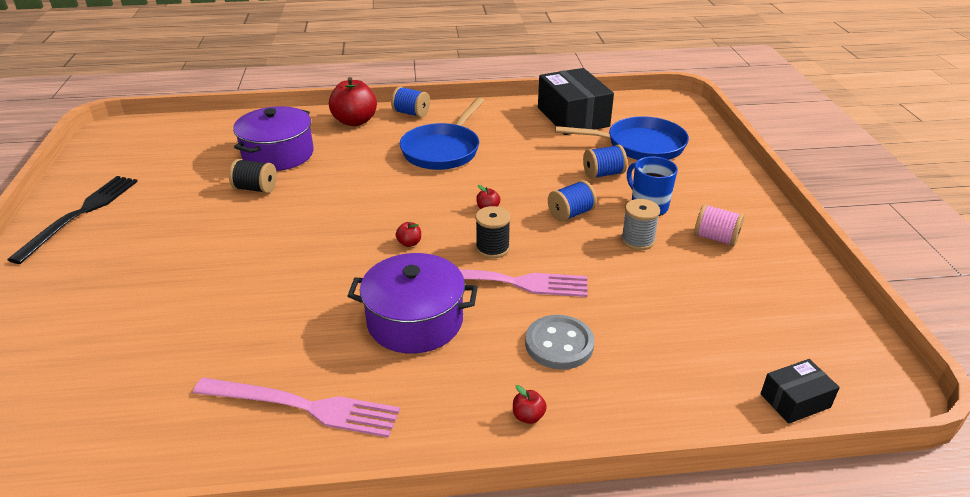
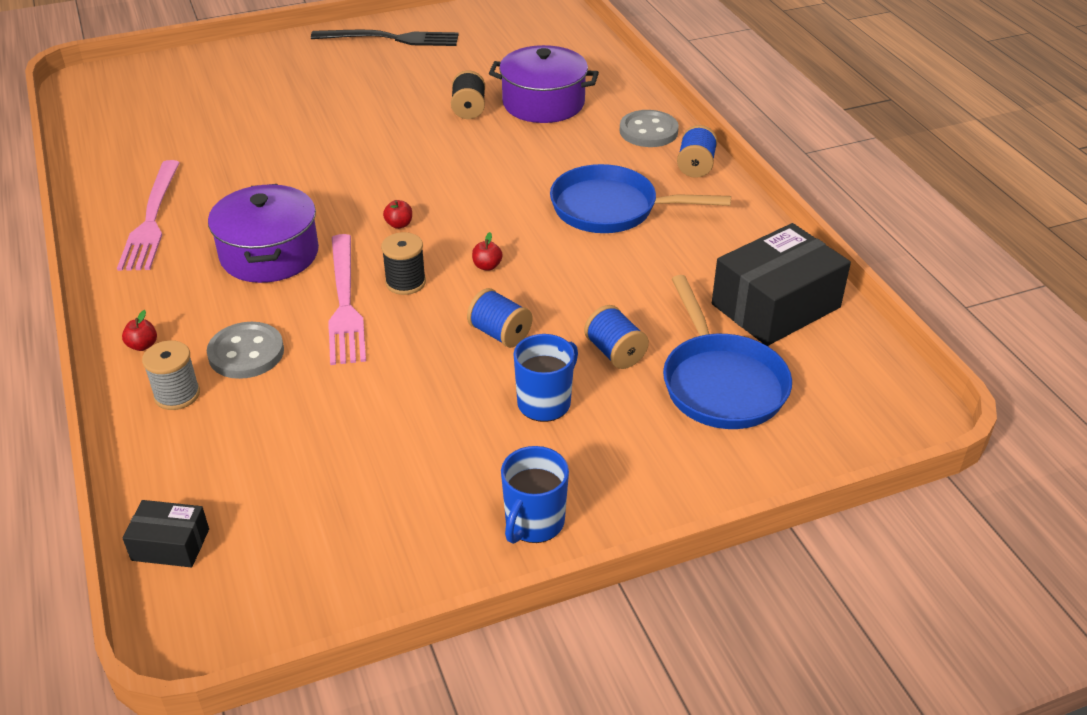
camera: 75 degrees right, 5 degrees up
red apple [329,77,377,126] -> grey button [620,110,679,147]
grey spool [621,199,660,250] -> grey spool moved to [142,340,200,410]
pink spool [694,204,744,246] -> none
black box [761,359,840,424] -> black box turned 45 degrees counterclockwise [123,500,209,567]
none -> blue mug [501,446,569,544]

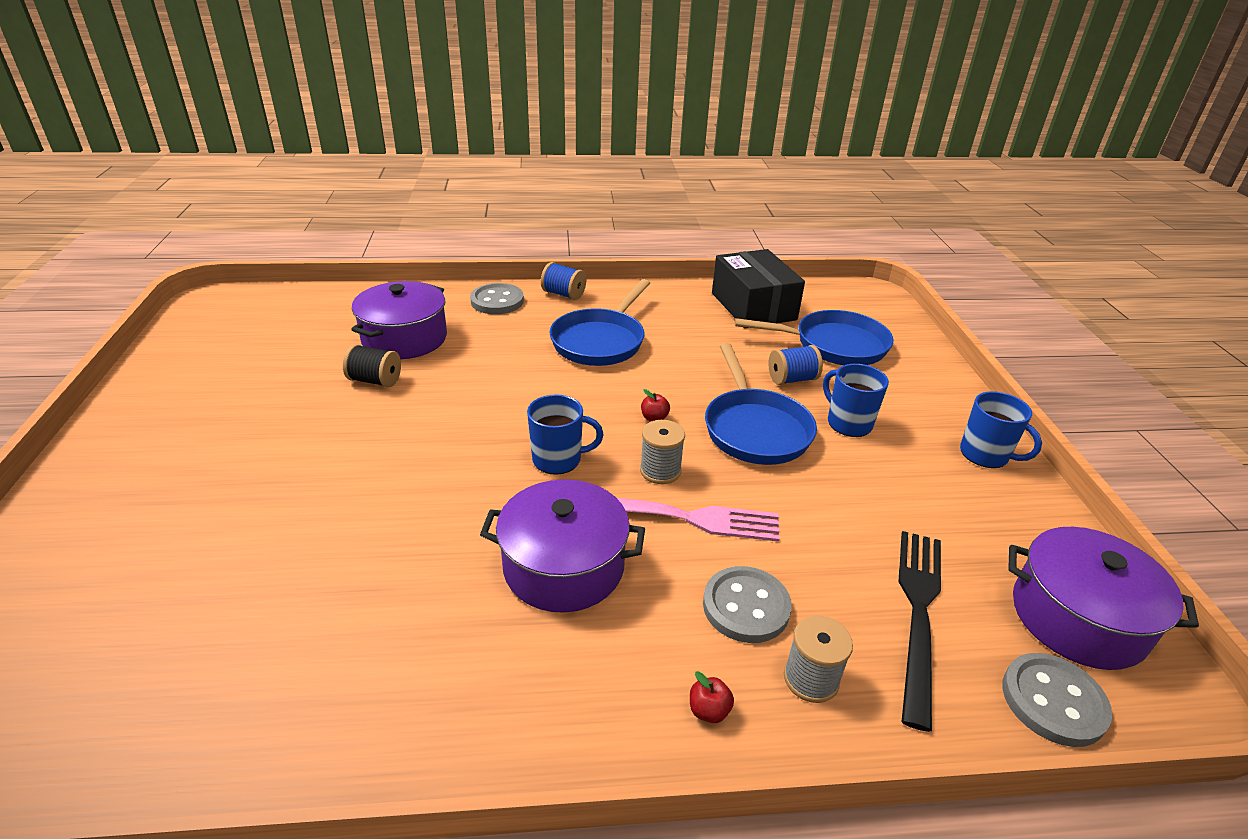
camera: 75 degrees left, 5 degrees down
pink fork [117,160,180,271] -> none
black box [123,500,209,567] -> grey button [1002,653,1112,747]
black fork [311,30,459,46] -> black fork moved to [899,531,941,732]
black spool [381,232,426,295] -> grey spool [640,420,685,484]
red apple [383,200,412,229] -> blue mug [527,394,603,475]
blue spool [467,288,532,348] -> blue pan [705,343,817,465]
none -> purple pot [1008,527,1199,670]

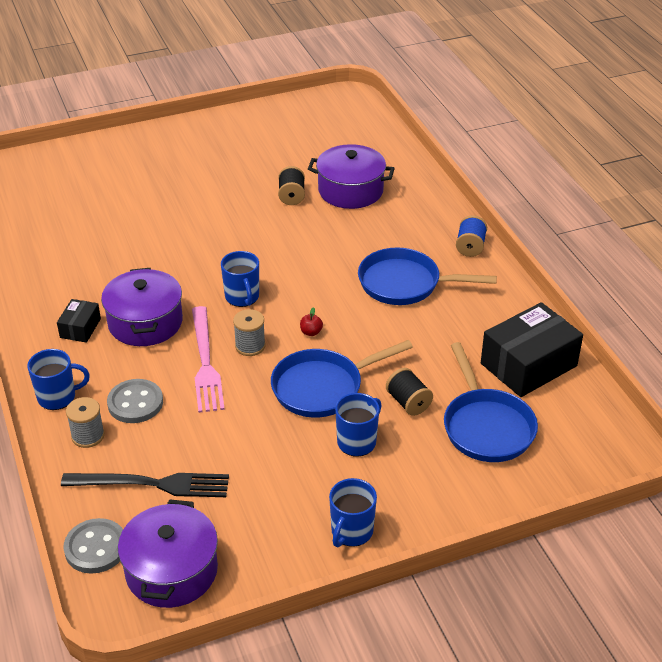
camera: 75 degrees right, 5 degrees up
grey button [470,283,524,314] -> none
red apple [690,671,734,723] -> blue mug [27,349,90,410]
blue spool [768,345,823,385] -> black spool [386,368,433,416]
none -> black box [57,299,101,343]

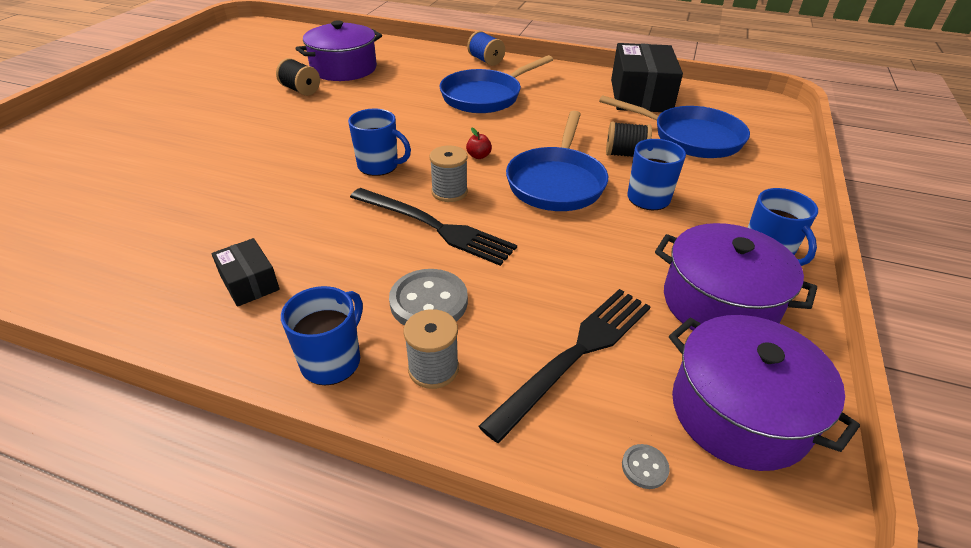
camera: 50 degrees left, 0 degrees up
grey button [63,518,123,574] -> grey button [622,444,670,489], size x0.45
purple pot [101,268,183,346] -> purple pot moved to [655,223,817,331]
pink fork [192,306,225,413] -> black fork [350,188,517,266]

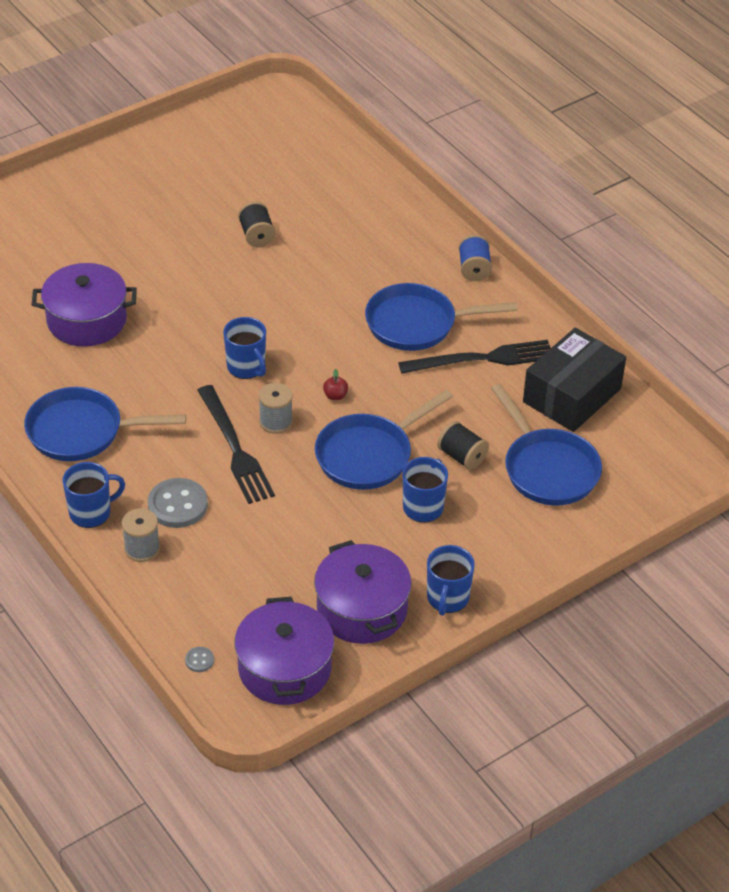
camera: 35 degrees right, 5 degrees up
black box [211,238,280,307] -> blue pan [24,387,186,461]
purple pot [296,21,382,81] -> purple pot moved to [31,263,137,347]
black fork [478,289,651,443] -> black fork moved to [398,340,551,374]

